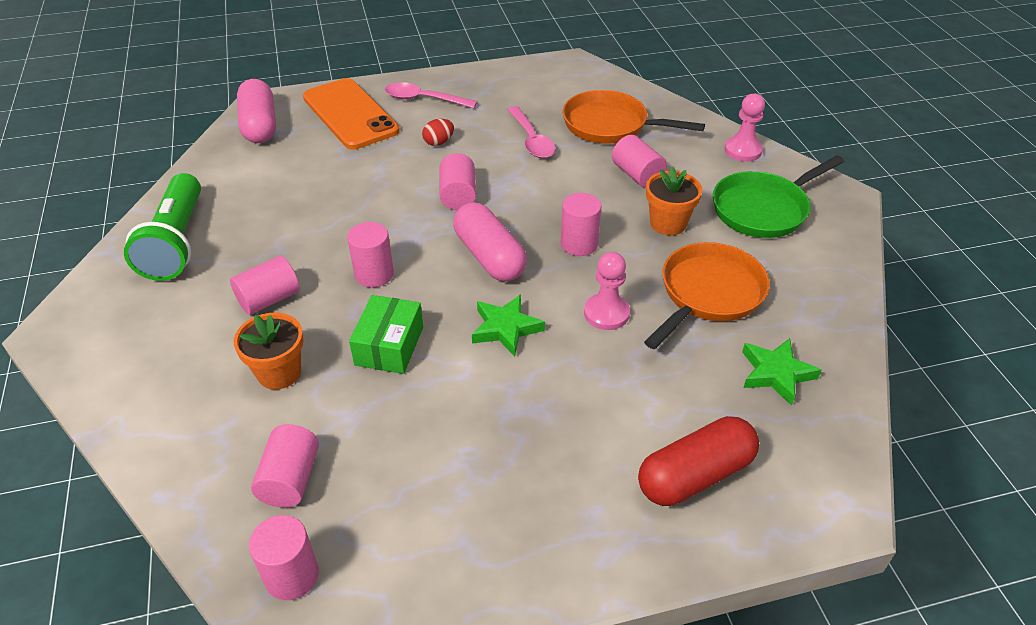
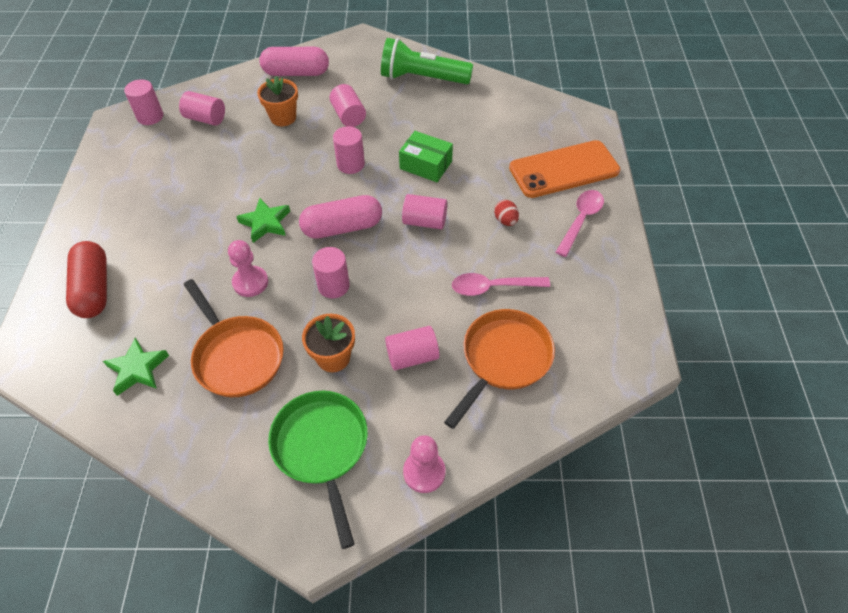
camera: 105 degrees right, 10 degrees up
pink capsule [237,79,276,143] -> pink capsule moved to [259,47,329,76]
green box [349,295,423,374] -> green box moved to [399,131,453,182]

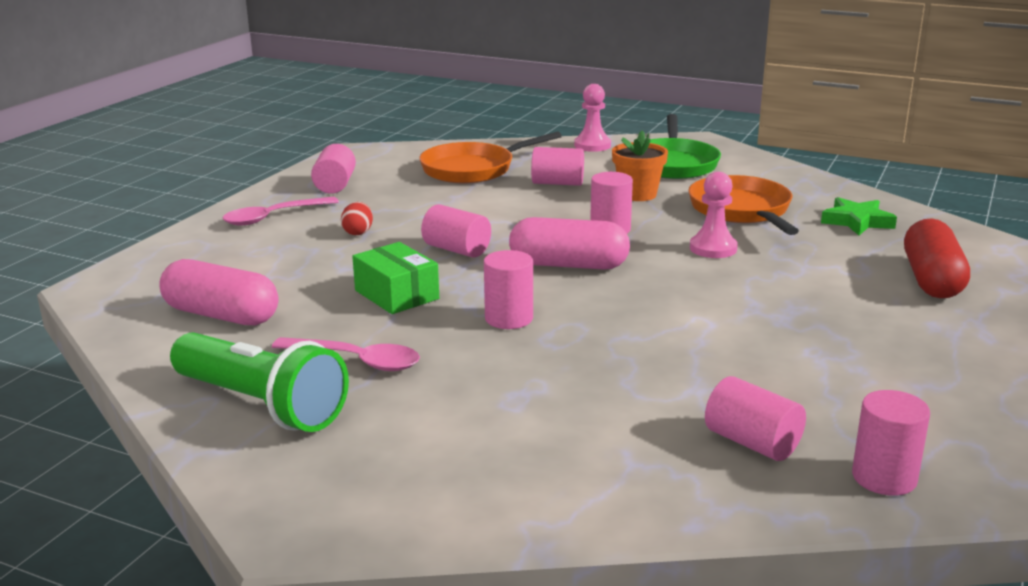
camera: 155 degrees left, 30 degrees down
green star [236,198,290,243] -> none
orange flower pot [257,76,298,126] -> none
pink capsule [259,47,329,76] -> pink capsule moved to [159,259,278,326]
pink cylinder [330,84,366,127] -> pink cylinder moved to [311,144,356,194]
pink spoon [452,273,550,296] -> pink spoon moved to [272,337,420,371]
orange phone [509,140,621,198] -> none

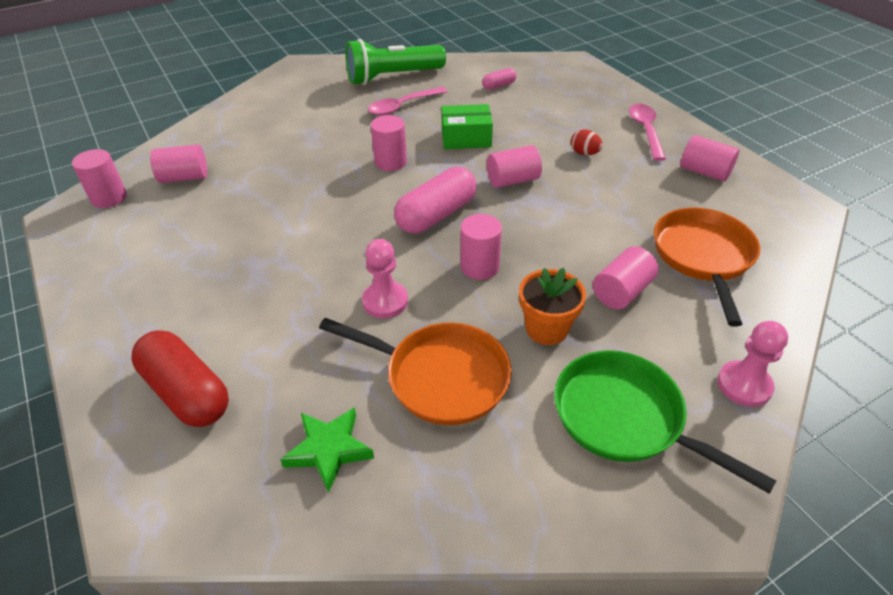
camera: 125 degrees right, 20 degrees up
pink capsule [159,259,278,326] -> pink capsule [482,68,517,90], size x0.50

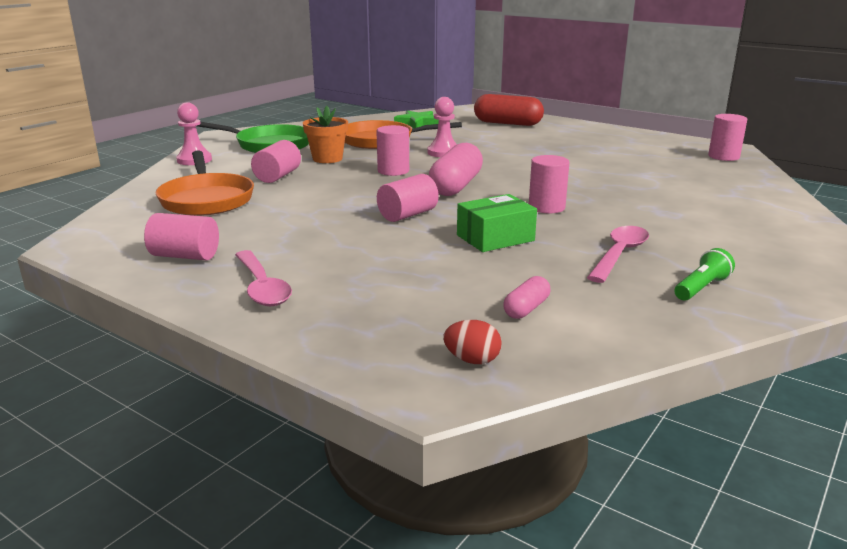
camera: 155 degrees right, 20 degrees down
pink cylinder [150,144,207,183] -> none
green flashlight [345,39,446,85] -> green flashlight [675,248,735,300], size x0.47
red egg [571,130,603,155] -> red egg moved to [443,320,502,364]

